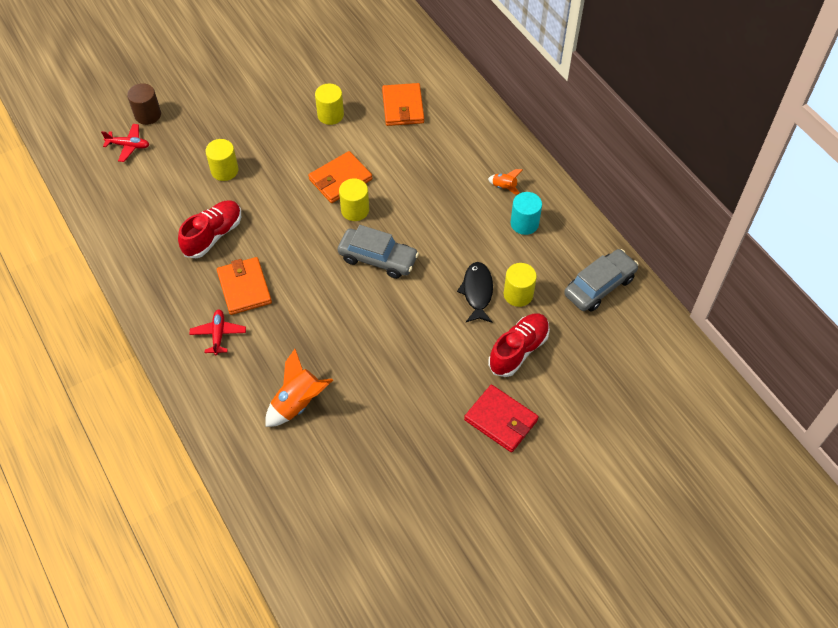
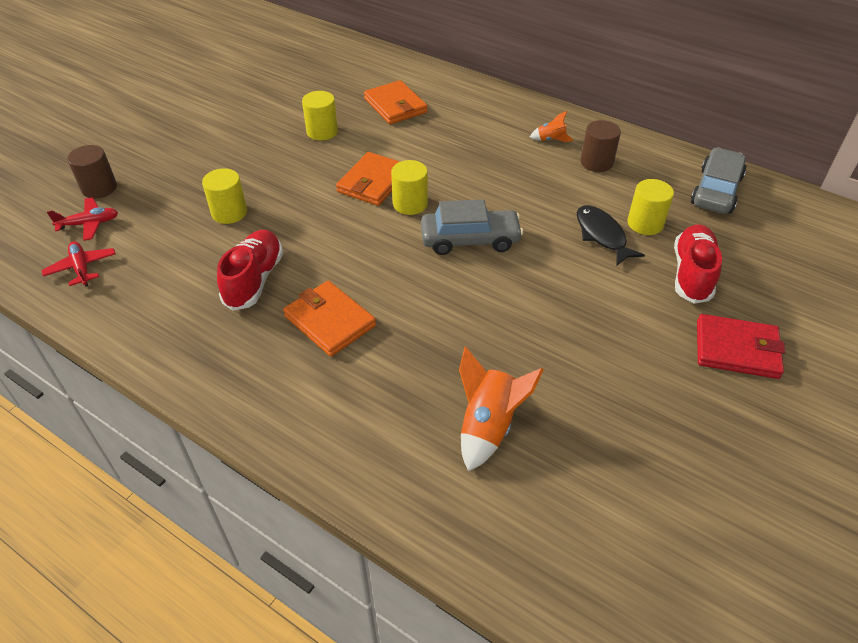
camera: 25 degrees left, 10 degrees down
red plane [189,310,246,355] -> red plane moved to [42,241,116,286]
turquoise cylinder [510,192,542,235] -> brown cylinder [581,120,621,172]

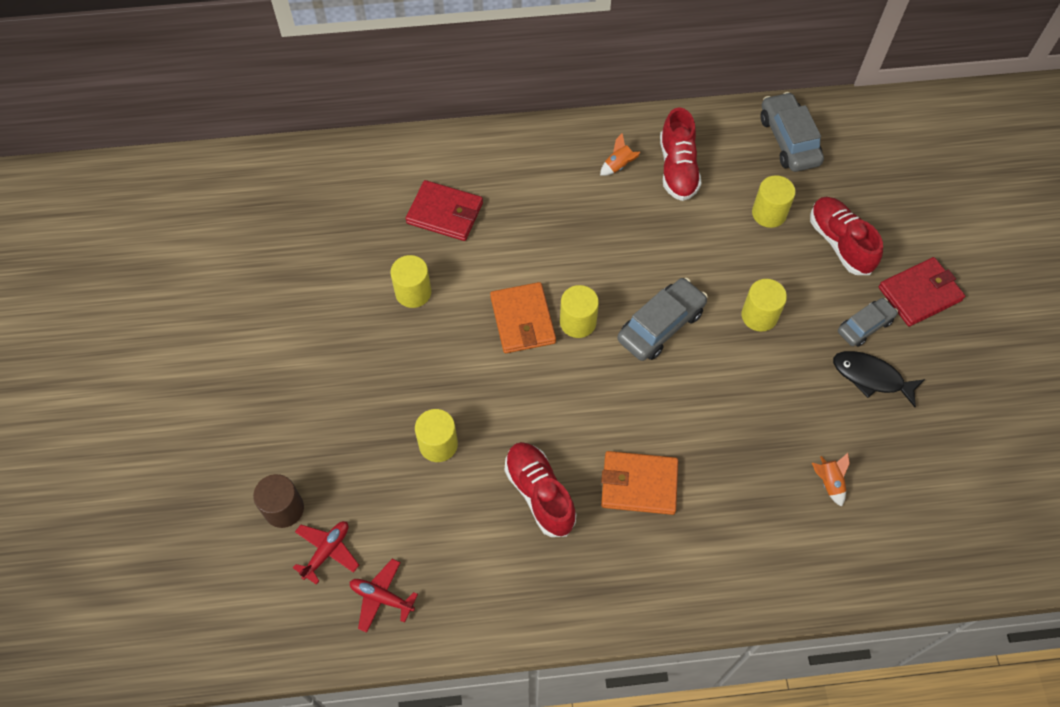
camera: 40 degrees left, 15 degrees up
orange wallet [364,80,428,124] -> red wallet [405,180,483,241]
orange rocket [459,346,544,471] -> orange rocket [812,453,850,507], size x0.53
black fish [577,205,645,265] -> black fish moved to [833,351,925,407]
brown cylinder [581,120,621,172] -> red shoe [660,107,702,201]
none -> yellow cylinder [741,279,787,332]
none -> grey car [838,298,898,346]

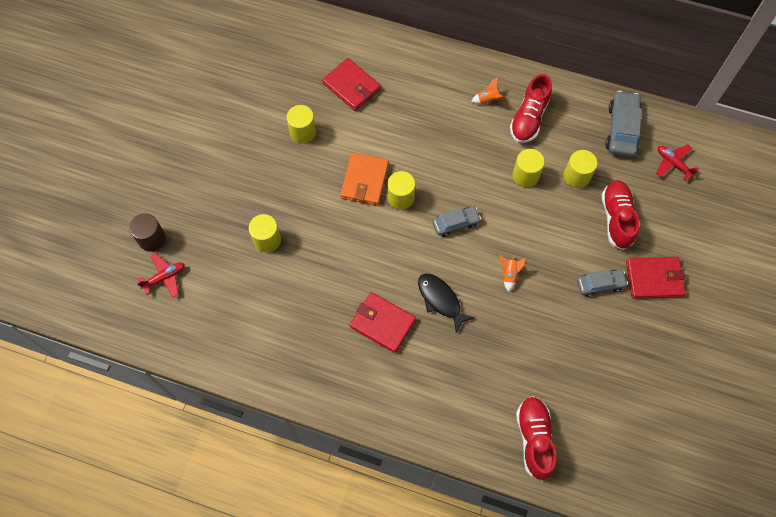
camera: 25 degrees right, 5 degrees up
red plane [350,559,418,633] -> red plane moved to [656,144,698,181]
red shoe [505,442,576,537] -> red shoe moved to [516,396,557,481]
orange wallet [601,451,678,515] -> red wallet [350,292,416,353]
grey car [617,278,708,361] -> grey car [432,207,481,237], size x0.64
yellow cylinder [741,279,787,332] -> yellow cylinder moved to [513,149,545,187]
orange rocket [812,453,850,507] -> orange rocket moved to [499,255,527,292]
black fish [833,351,925,407] -> black fish moved to [418,274,475,333]

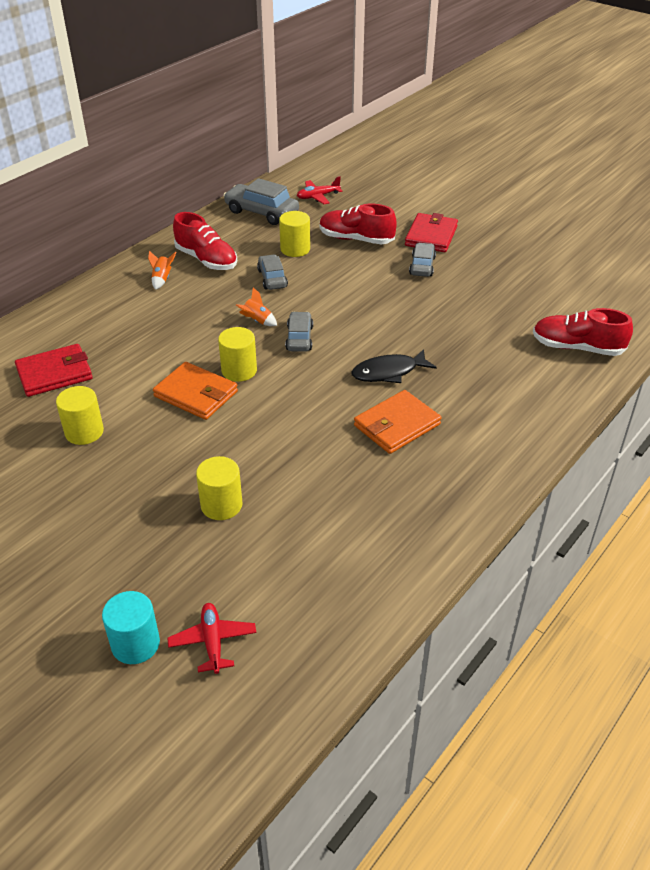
camera: 70 degrees left, 25 degrees down
brown cylinder [129,213,166,252] -> turquoise cylinder [102,591,160,664]
red wallet [350,292,416,353] -> orange wallet [354,390,441,454]
orange rocket [499,255,527,292] -> orange rocket moved to [236,287,277,326]
yellow cylinder [513,149,545,187] -> grey car [257,254,288,290]

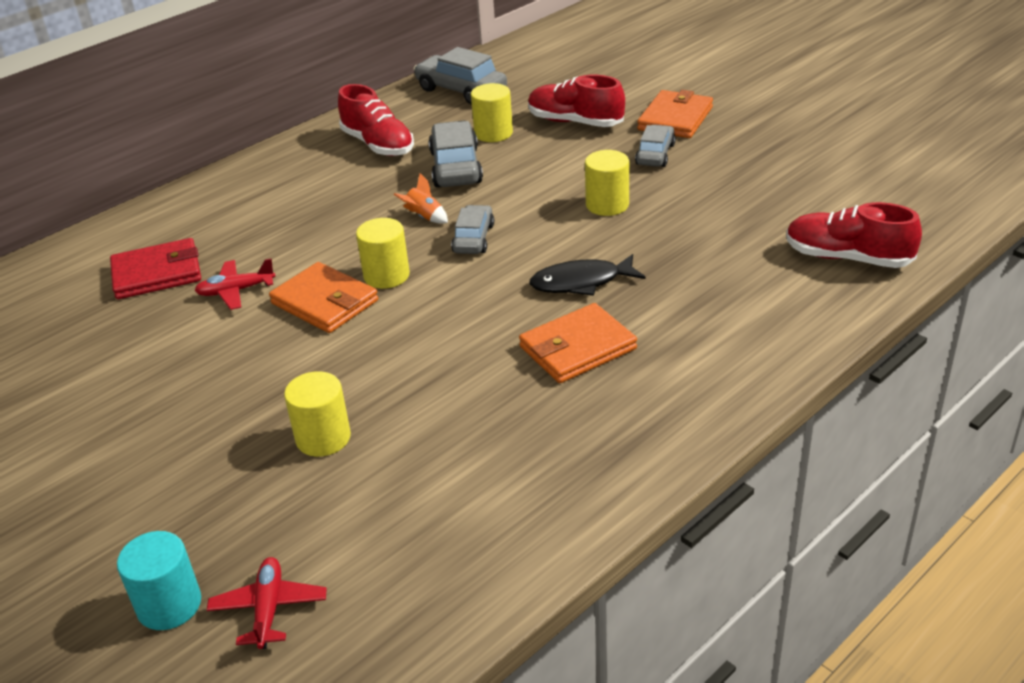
camera: 10 degrees right, 5 degrees down
yellow cylinder [56,386,104,445] -> yellow cylinder moved to [585,150,629,216]
orange rocket [148,251,176,290] -> none
grey car [257,254,288,290] -> grey car [428,121,483,187], size x1.57
red plane [297,176,342,204] -> red plane moved to [194,258,276,310]
red wallet [405,213,458,252] -> orange wallet [637,90,713,138]

